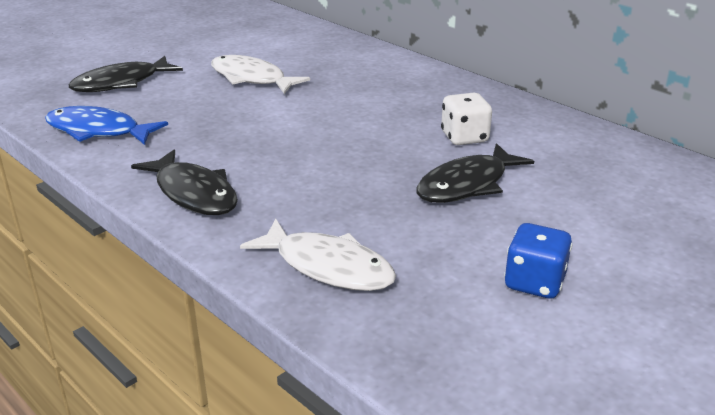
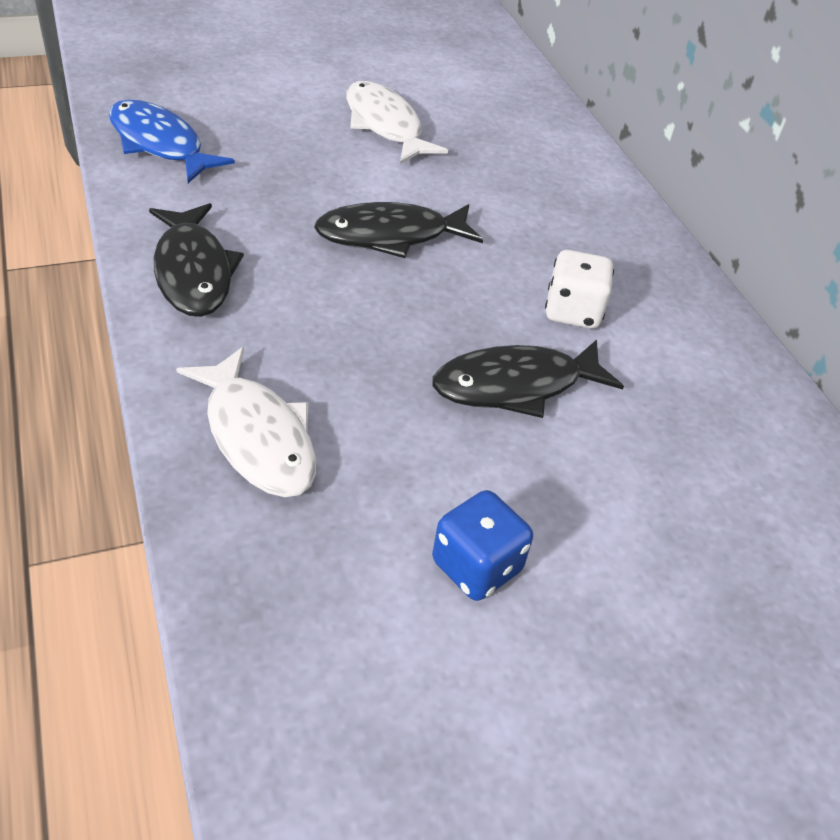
camera: 20 degrees right, 15 degrees up
black fish [69,56,183,92] -> black fish moved to [314,202,483,258]

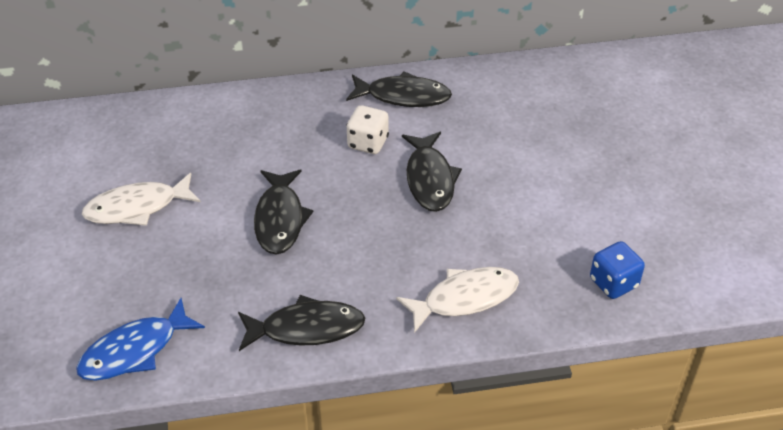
camera: 75 degrees left, 0 degrees up
blue dice [432,490,533,601] -> blue dice moved to [590,241,645,299]
none -> black fish [346,71,452,107]

